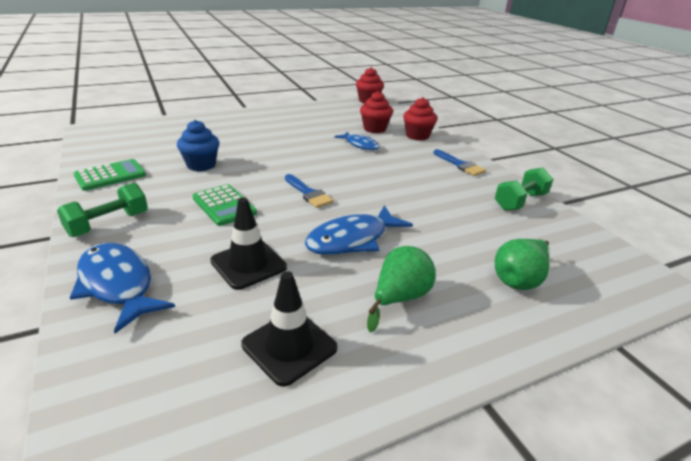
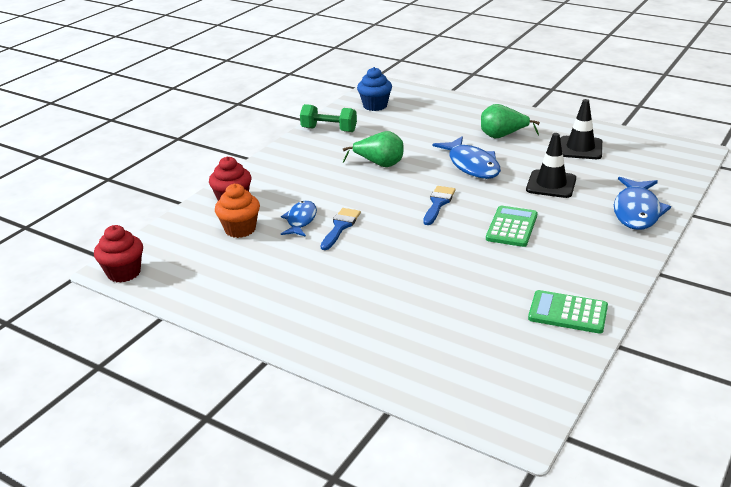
camera: 120 degrees left, 0 degrees up
green dumbbell [57,183,148,237] -> none
blue cupcake [177,120,220,171] -> blue cupcake moved to [357,67,392,111]
blue fish [305,205,413,255] -> blue fish turned 45 degrees clockwise [433,136,501,179]
red cupcake [360,91,393,133] -> orange cupcake [215,184,260,238]
blue brush [433,149,486,176] -> blue brush moved to [321,208,361,250]
green pear [494,239,549,290] -> green pear moved to [343,131,404,167]

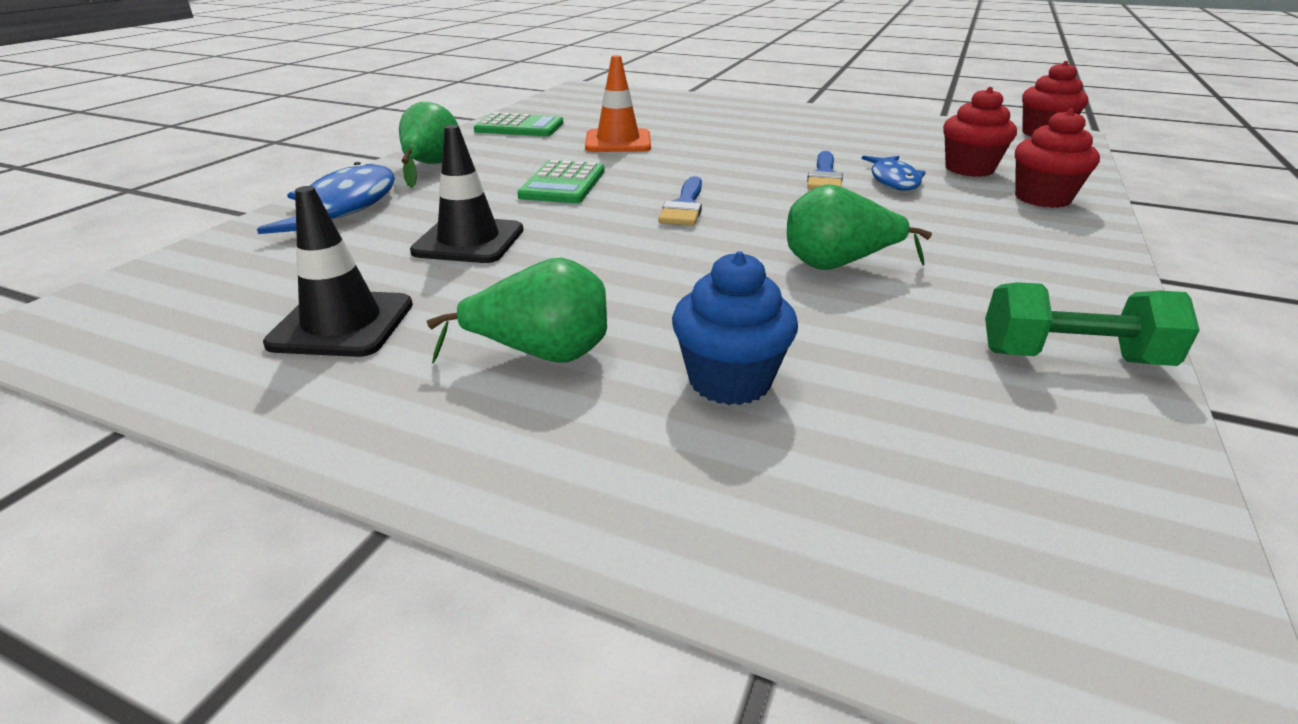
camera: 170 degrees right, 0 degrees up
orange cupcake [215,184,260,238] -> red cupcake [943,87,1017,177]
blue cupcake [357,67,392,111] -> blue cupcake moved to [672,251,798,405]
blue fish [433,136,501,179] -> none
none -> green pear [399,102,459,188]
none -> orange traffic cone [585,55,651,152]

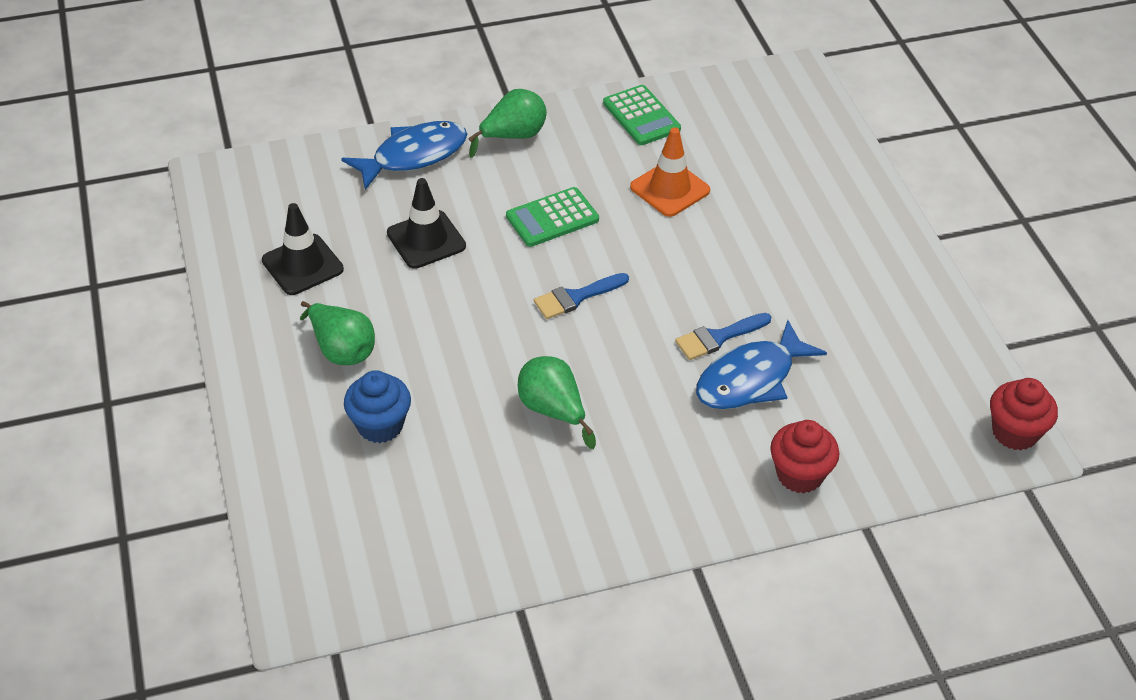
camera: 50 degrees right, 15 degrees up
blue fish [862,156,926,191] -> blue fish [696,320,827,409], size x1.58
red cupcake [943,87,1017,177] -> none
green dumbbell [985,282,1200,366] -> none

